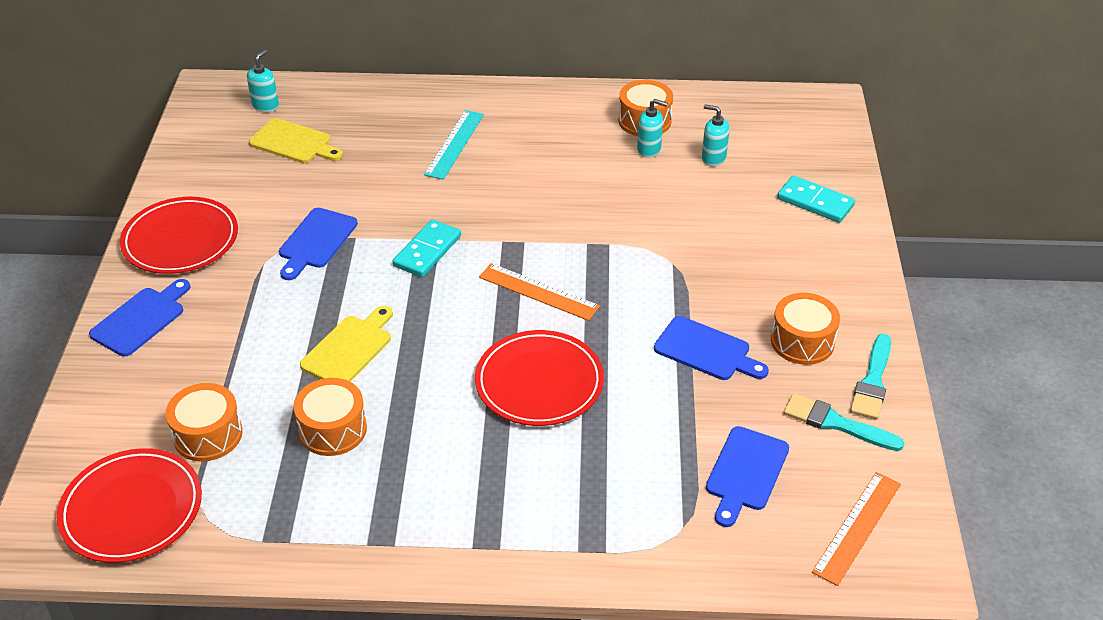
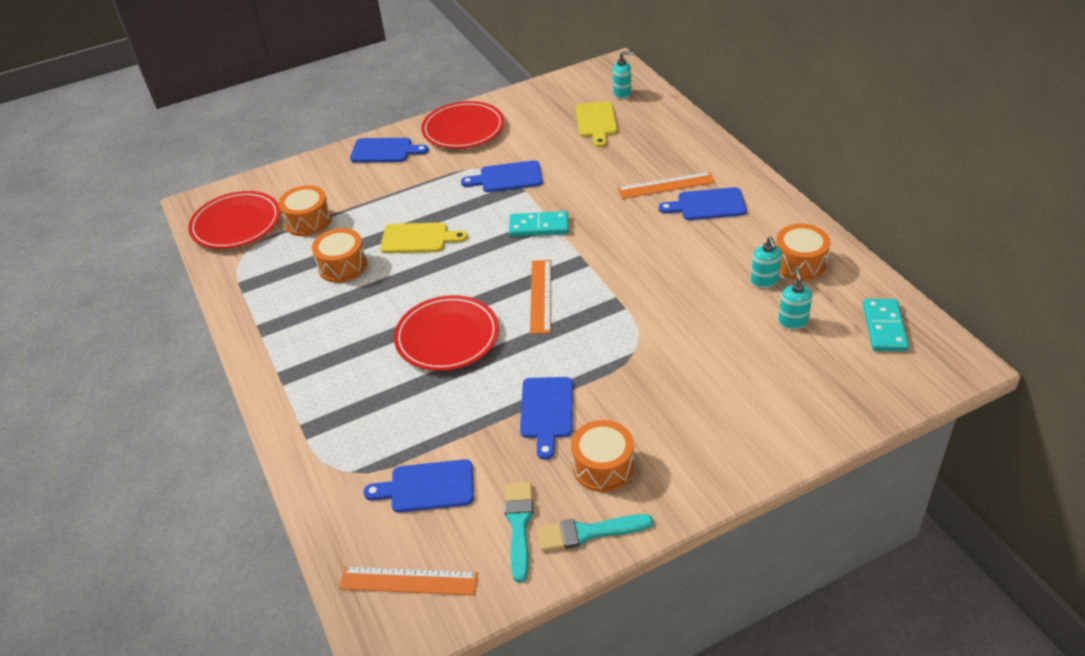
camera: 65 degrees right, 0 degrees up
turquoise ruler [424,110,484,180] -> orange ruler [617,172,715,199]
turquoise domino [777,176,855,223] -> turquoise domino moved to [863,299,909,351]
none -> blue cutting board [659,187,747,220]

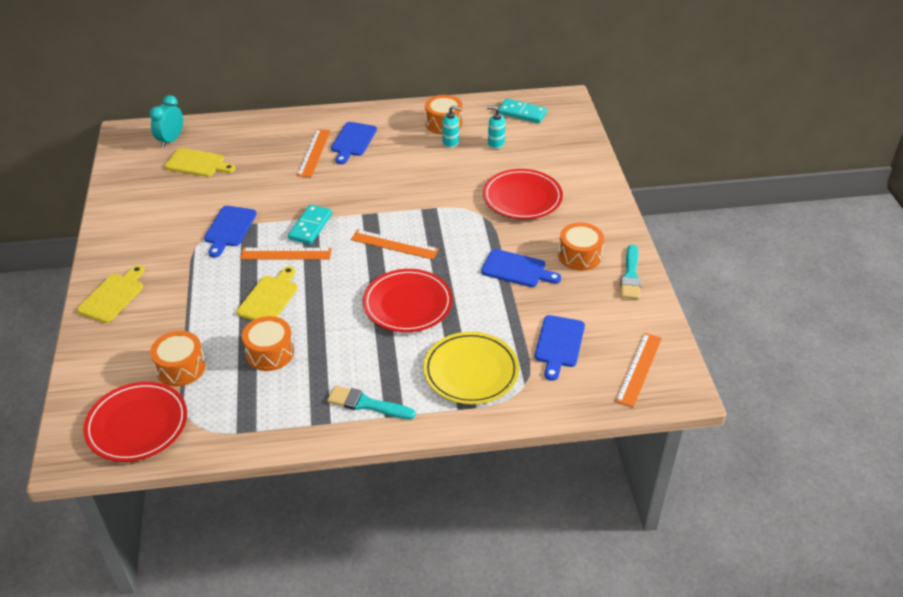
camera: 75 degrees left, 0 degrees up
blue cutting board [350,138,429,163] -> yellow cutting board [77,265,145,323]
red plate [421,101,504,149] -> red plate moved to [483,169,563,219]
turquoise brush [505,482,533,582] -> turquoise brush moved to [327,385,416,419]
turquoise soap dispenser [613,51,634,99] -> turquoise clock [149,95,183,148]
none -> orange ruler [240,248,332,260]
none -> yellow plate [423,332,519,404]

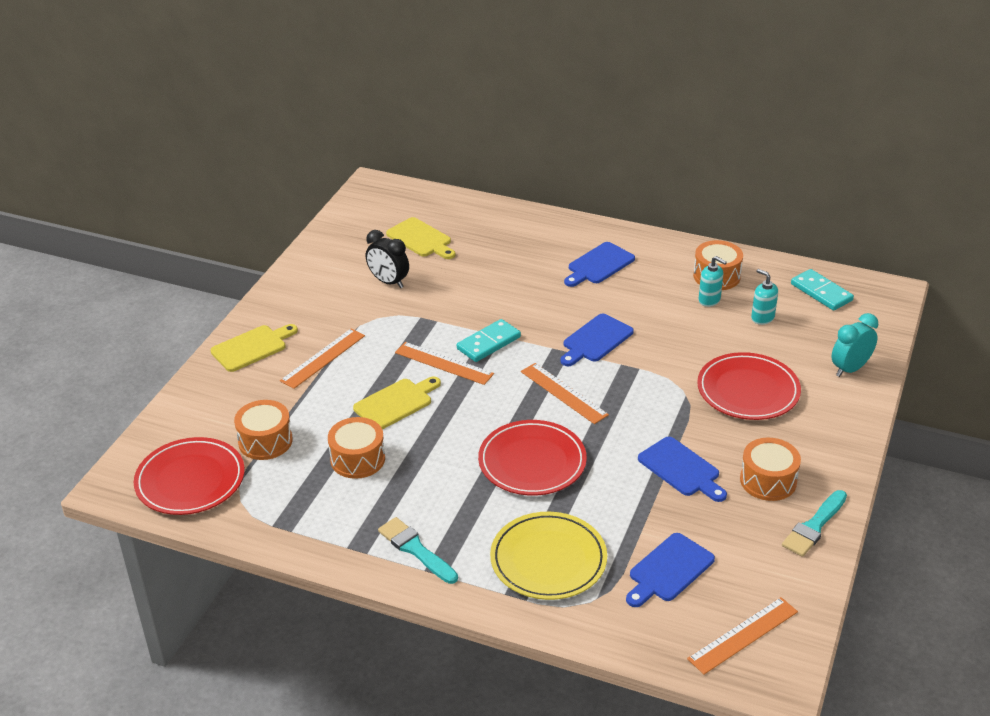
camera: 30 degrees right, 5 degrees down
turquoise clock [149,95,183,148] -> turquoise clock moved to [831,313,878,377]
blue cutting board [204,206,257,257] -> blue cutting board moved to [560,314,634,366]
orange ruler [297,129,331,177] -> orange ruler moved to [280,328,365,389]
none -> black clock [366,230,409,288]

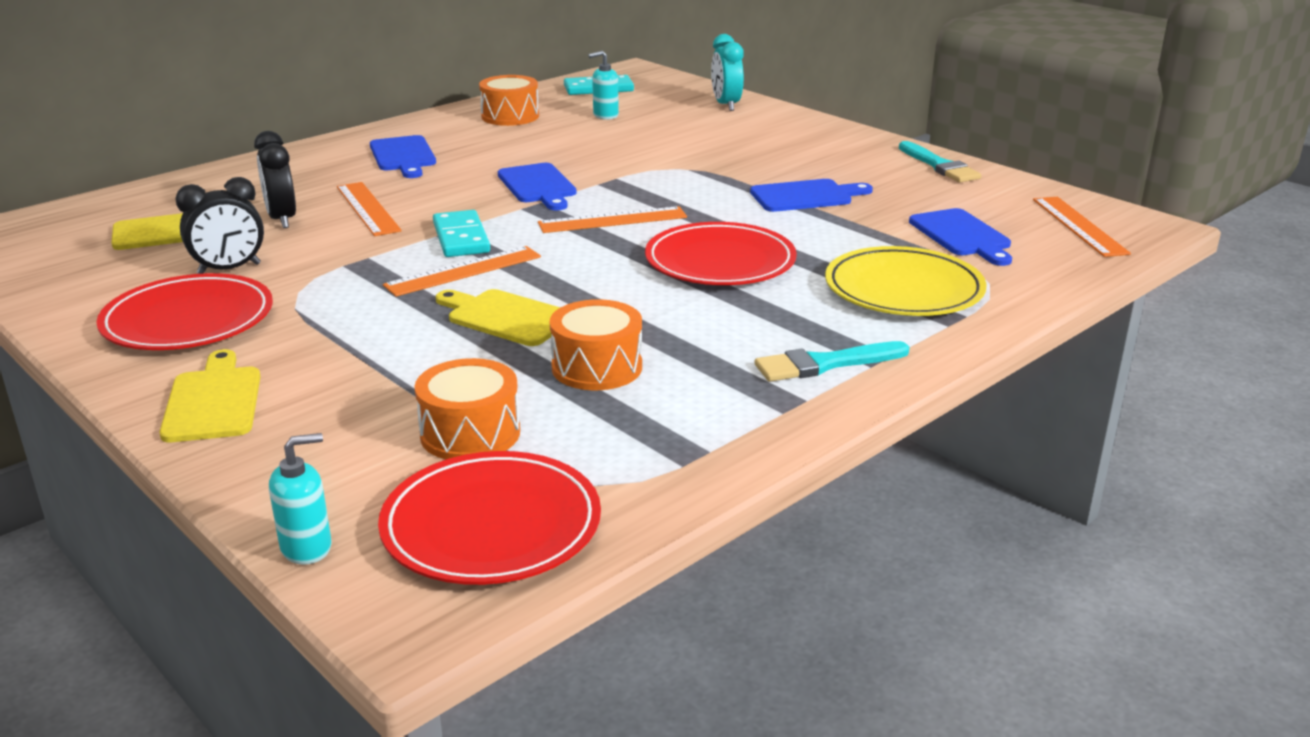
camera: 65 degrees left, 10 degrees down
orange ruler [280,328,365,389] -> orange ruler moved to [337,182,402,236]
yellow cutting board [353,376,441,429] -> yellow cutting board turned 45 degrees counterclockwise [436,289,560,346]
red plate [697,352,801,420] -> red plate moved to [96,273,273,350]
turquoise soap dispenser [698,256,727,307] -> turquoise soap dispenser moved to [269,433,332,565]
orange drum [740,438,801,501] -> none
none -> black clock [254,131,296,228]

